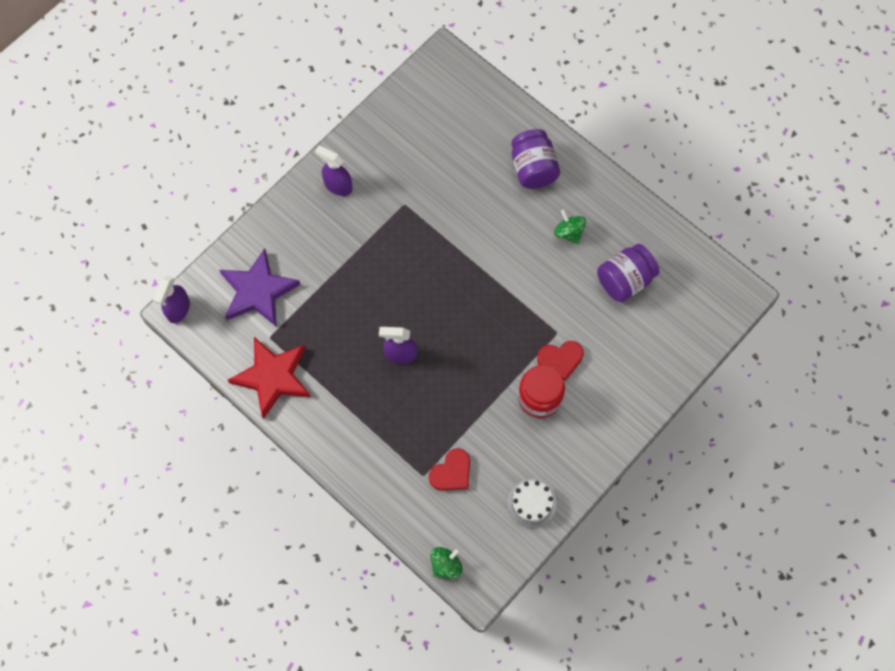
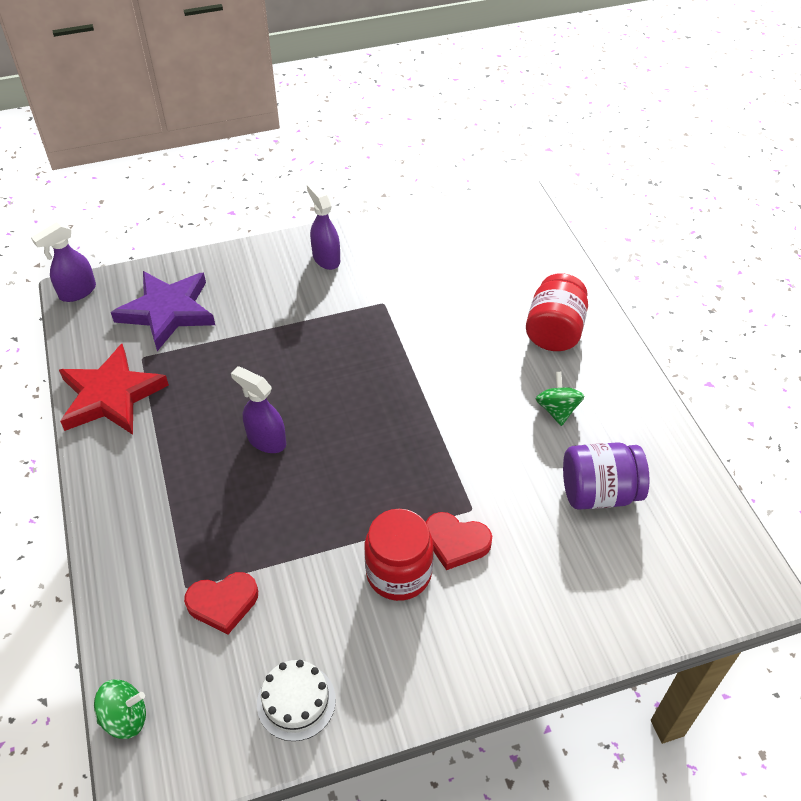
camera: 30 degrees right, 20 degrees down
purple jar [511,129,560,189] -> red jar [526,273,588,351]

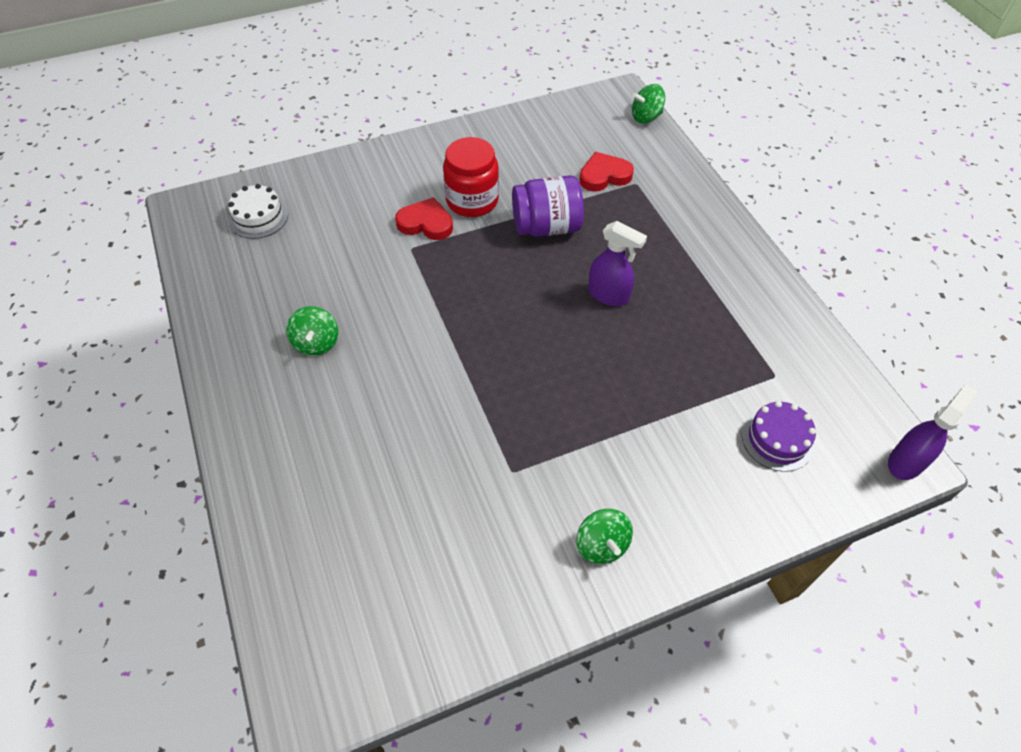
camera: 175 degrees right, 5 degrees up
red star [59,344,169,435] -> none
purple star [111,271,215,351] -> purple cake [742,401,816,472]
white cake [257,660,336,741] -> white cake moved to [228,184,288,239]
purple spray bottle [307,182,340,270] -> green spinning top [577,509,633,564]
red jar [526,273,588,351] -> none
purple jar [563,442,650,510] -> purple jar moved to [512,175,584,237]

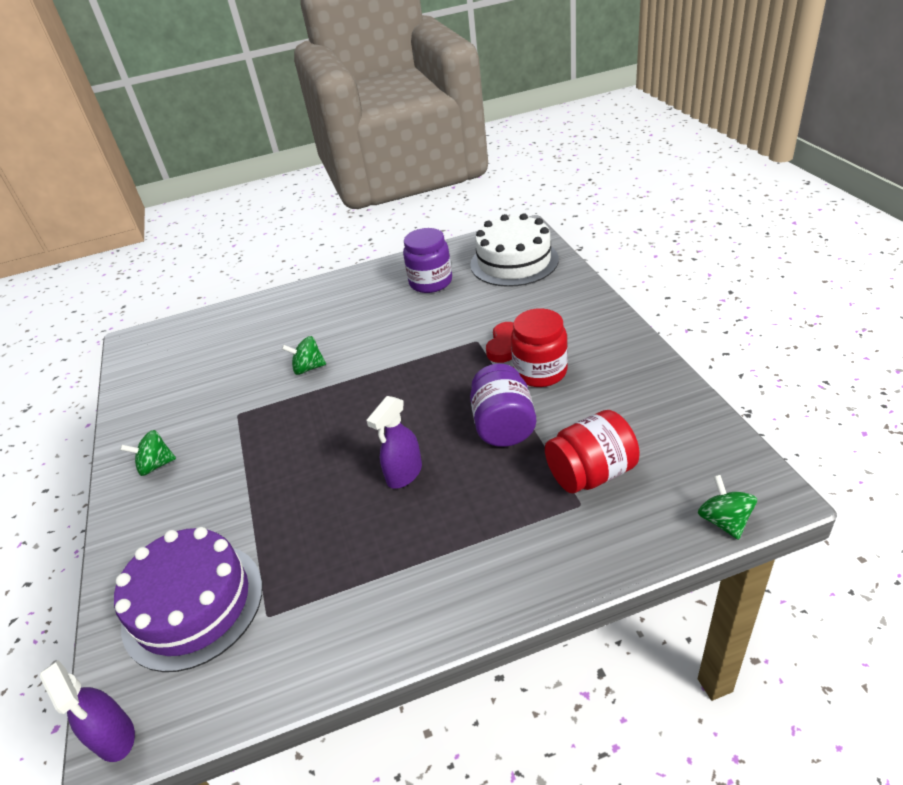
camera: 100 degrees right, 15 degrees down
white cake [228,184,288,239] -> white cake [470,213,559,287], size x1.86
green spinning top [286,306,338,356] -> green spinning top moved to [282,336,326,375]
red heart [579,152,634,192] -> red jar [545,410,640,493]
purple cake [742,401,816,472] -> purple cake [114,527,263,672], size x1.86
none -> purple jar [403,228,452,293]

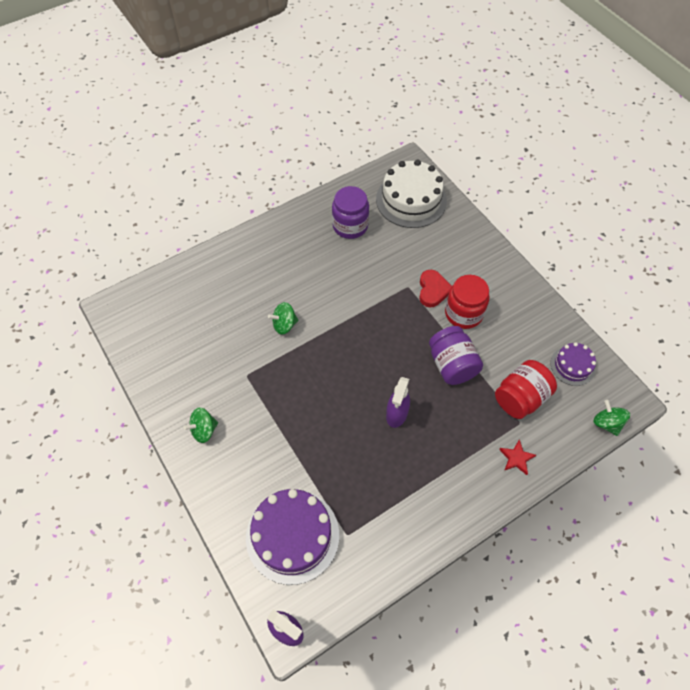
camera: 20 degrees left, 20 degrees up
none -> red star [499,439,536,475]
none -> purple cake [551,342,596,386]

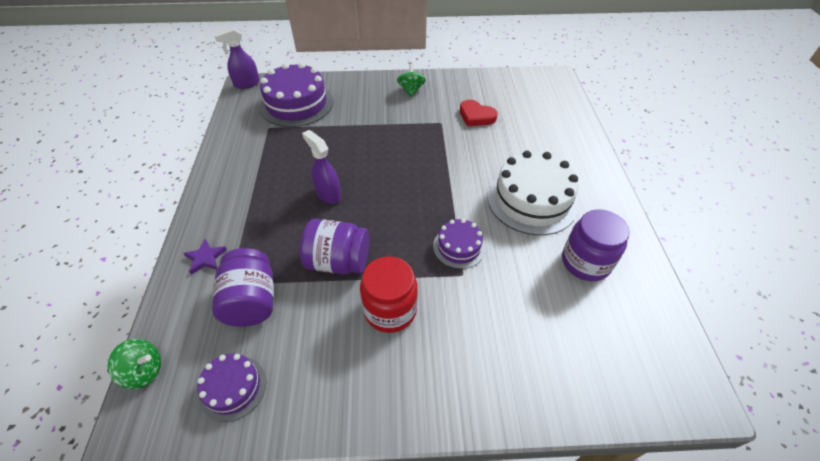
camera: 120 degrees right, 10 degrees down
green spinning top [268,302,298,335] -> none
white cake [376,160,447,228] -> white cake moved to [487,151,578,235]
red heart [419,270,452,307] -> red heart moved to [460,100,498,126]
red jar [495,360,557,419] -> purple jar [212,248,273,327]
red star [499,439,536,475] -> purple star [183,239,227,275]
none -> purple cake [433,219,485,269]

